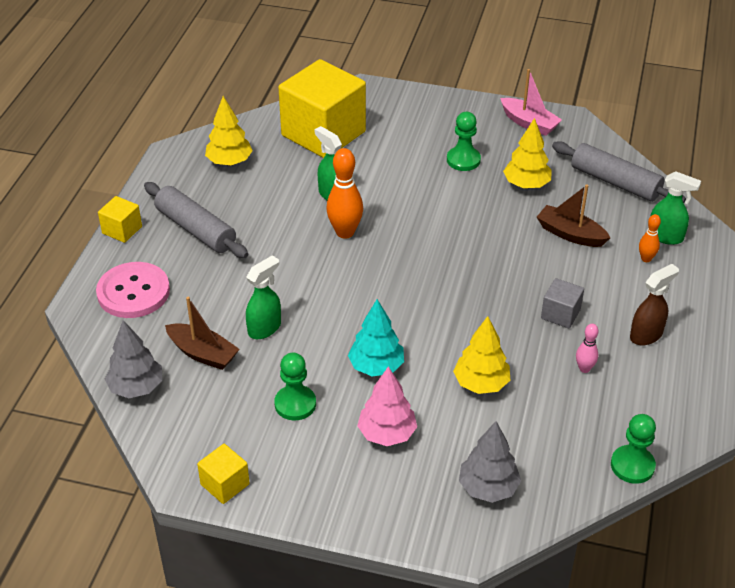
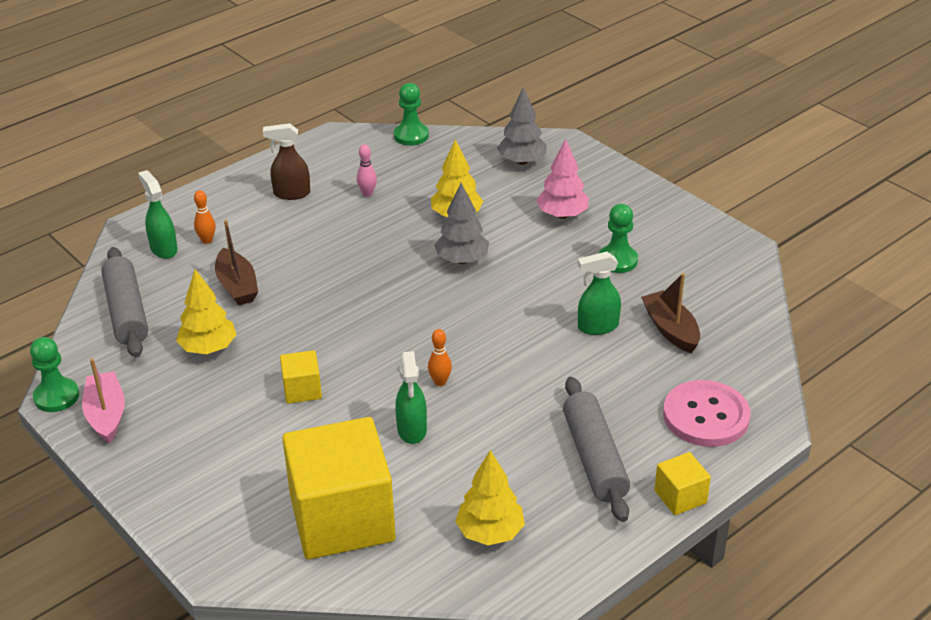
camera: 145 degrees left, 5 degrees down
grey tree [105,320,162,398] -> grey tree moved to [434,183,489,264]
yellow cube [197,444,250,504] -> yellow cube moved to [280,350,322,404]
orange bowling pin [326,148,363,239] -> orange bowling pin [428,329,452,386], size x0.54
turquoise tree [348,299,404,377] -> none
green pawn [447,112,481,171] -> green pawn moved to [30,337,79,412]
grey cube [541,278,584,329] -> none

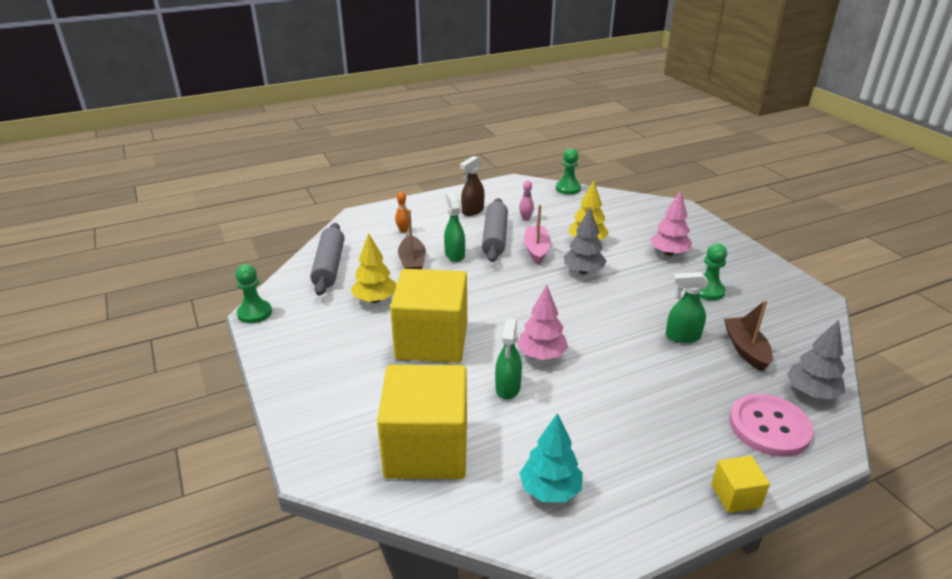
camera: 15 degrees right, 5 degrees down
pink boat [82,358,125,444] -> pink boat moved to [524,205,551,265]
green spray bottle [138,170,178,259] -> green spray bottle moved to [444,192,465,262]
brown spray bottle [263,123,310,200] -> brown spray bottle turned 60 degrees counterclockwise [460,156,484,216]
yellow cube [280,350,322,404] -> yellow cube [390,269,467,363], size x2.30
orange bowling pin [428,329,452,386] -> pink tree [517,285,568,360]
yellow tree [455,450,525,545] -> turquoise tree [519,413,583,502]
grey tree [497,87,547,165] -> grey tree moved to [787,320,845,399]
grey rolling pin [563,377,630,522] -> grey rolling pin moved to [482,198,508,262]

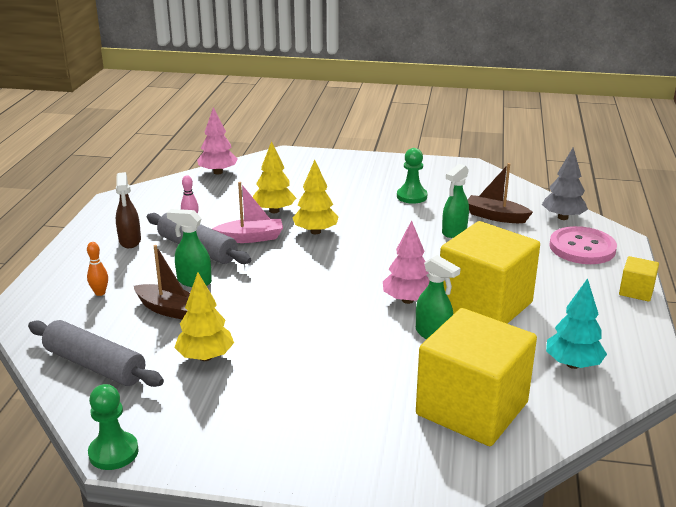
camera: 55 degrees left, 5 degrees down
yellow cube [390,269,467,363] -> yellow cube moved to [440,221,540,324]
pink boat [524,205,551,265] -> pink boat turned 135 degrees clockwise [212,182,283,243]
green pawn [556,148,581,195] -> none
grey tree [564,207,606,274] -> yellow tree [293,160,338,234]
pink tree [650,190,692,256] -> pink tree moved to [197,107,238,175]

